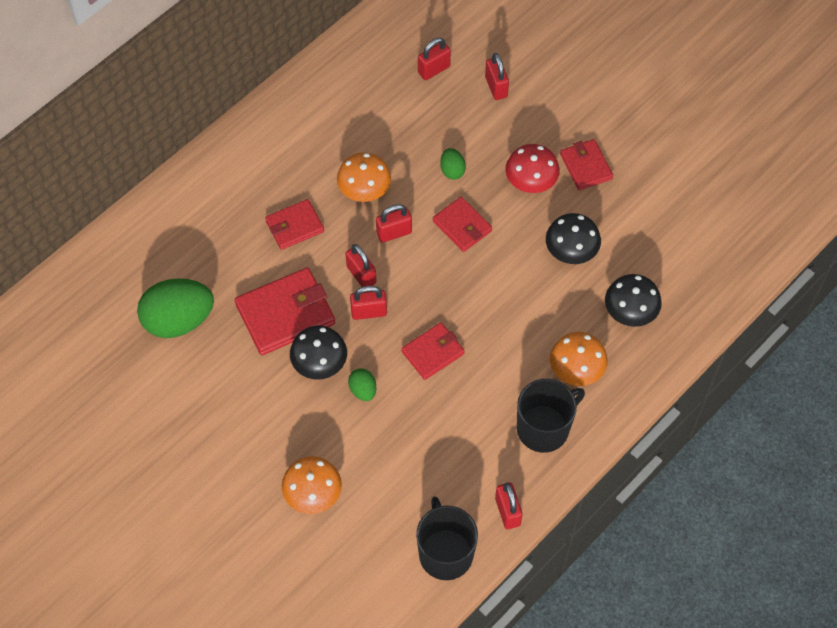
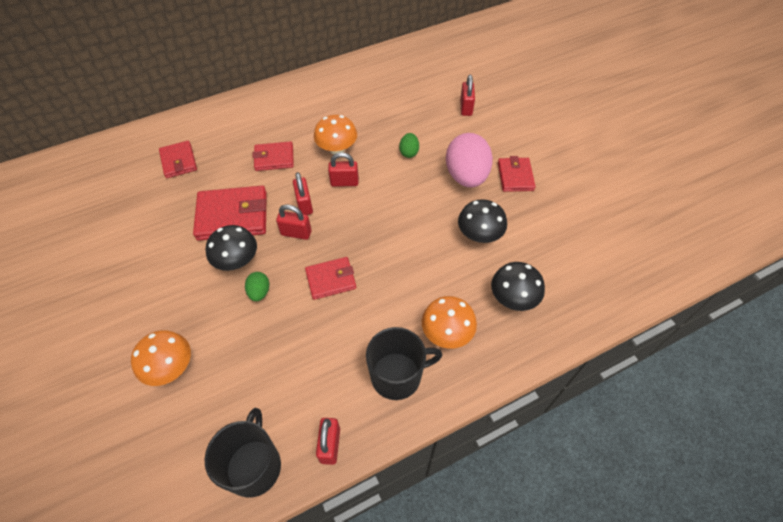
camera: 20 degrees right, 5 degrees down
green egg [137,278,214,338] -> none
red padlock [418,38,451,80] -> none
red wallet [433,197,492,252] -> red wallet moved to [159,141,197,178]
red mushroom [505,144,560,193] -> pink egg [446,133,493,187]

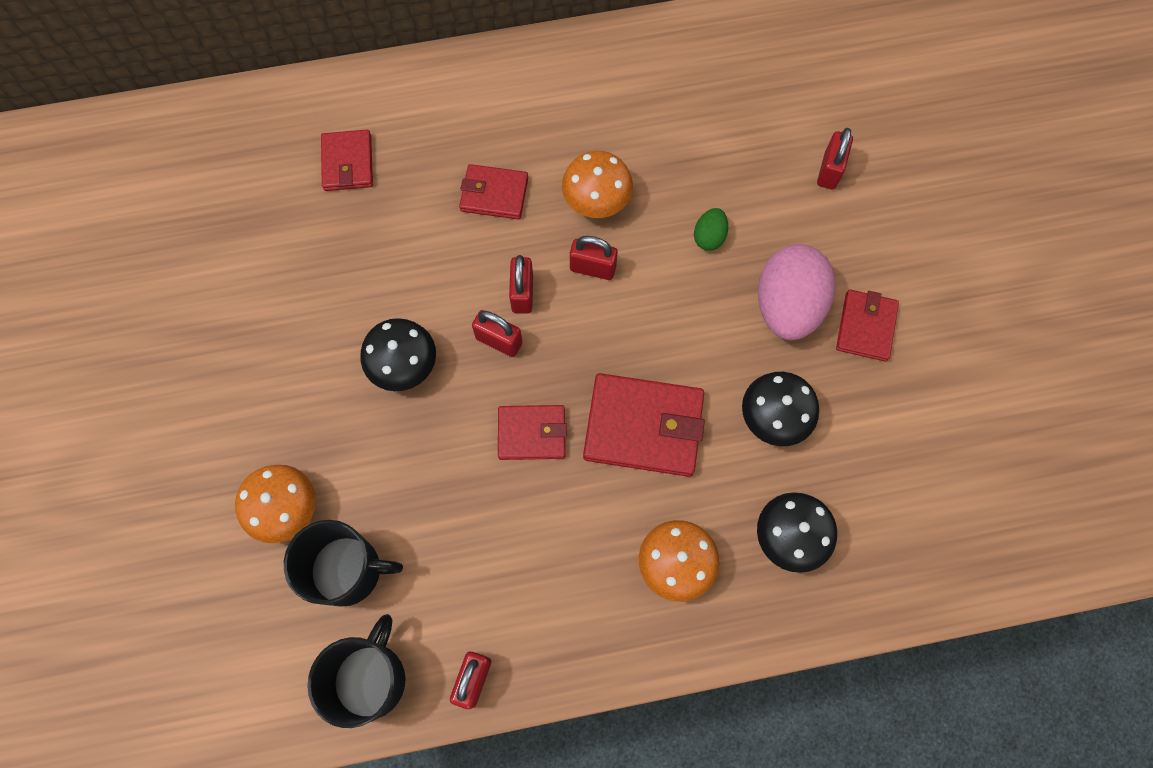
camera: 15 degrees right, 15 degrees up
red wallet [193,186,267,241] -> red wallet moved to [583,373,705,477]
green egg [245,272,270,301] -> none
black mug [366,327,442,400] -> black mug moved to [284,520,403,607]

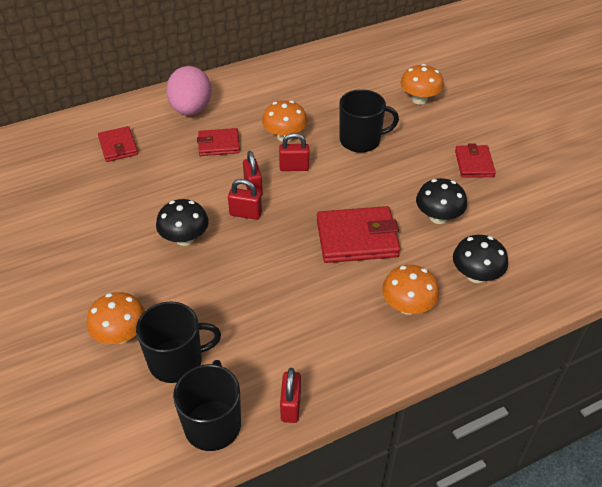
camera: 15 degrees left, 25 degrees down
red wallet [498,405,567,460] -> none
green egg [694,208,728,251] -> black mug [339,89,399,153]
pink egg [758,244,836,340] -> pink egg moved to [166,66,211,116]
red padlock [817,128,853,190] -> orange mushroom [400,64,444,104]

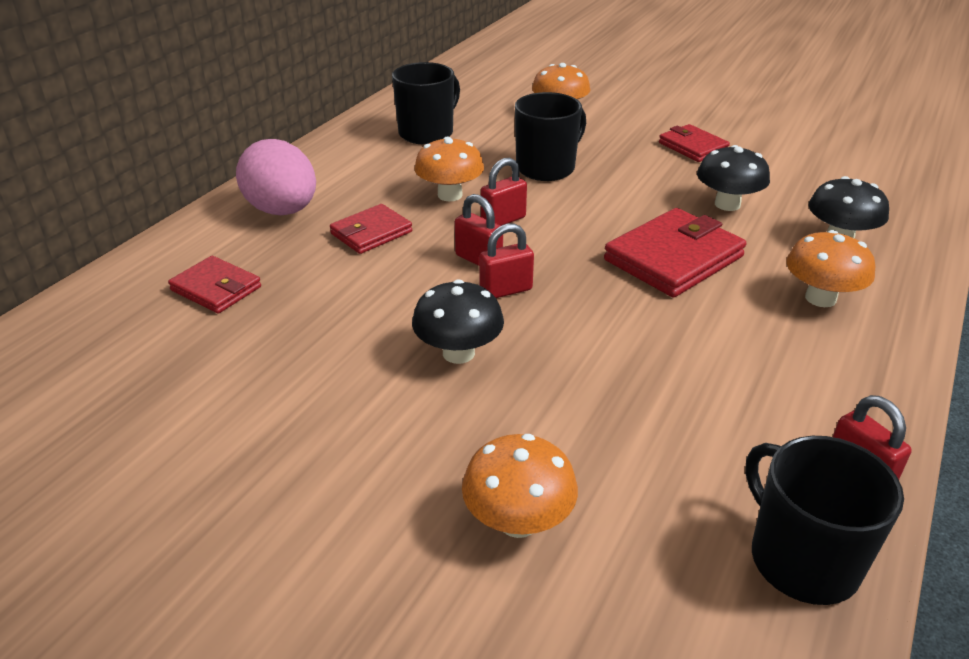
camera: 35 degrees left, 10 degrees down
black mug [136,301,221,383] -> black mug moved to [392,62,460,145]

